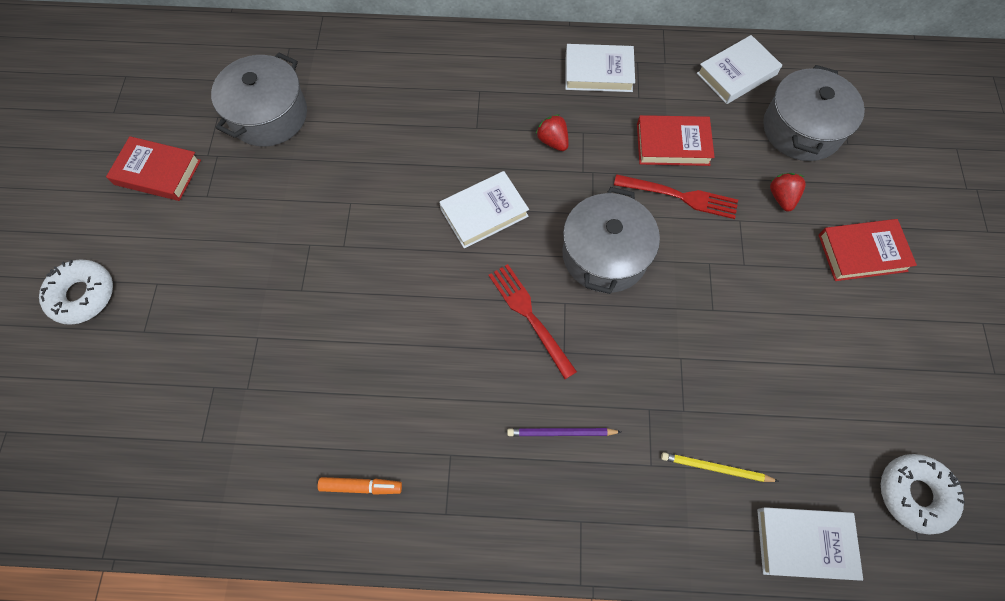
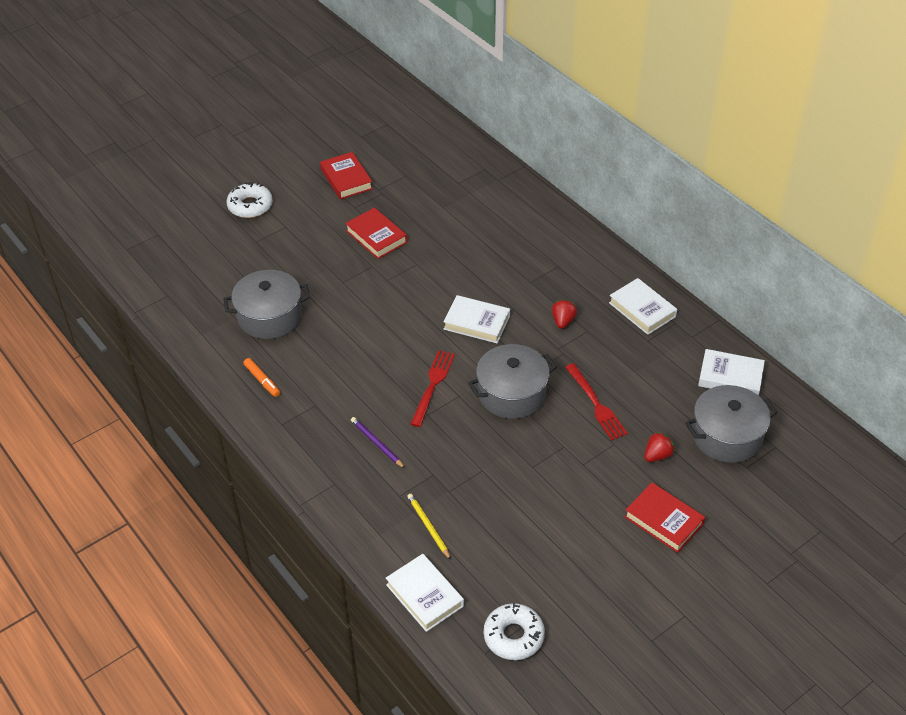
camera: 50 degrees right, 20 degrees down
grey pot [211,52,307,146] -> grey pot moved to [223,270,310,339]
red book [637,115,715,166] -> red book moved to [345,207,407,259]

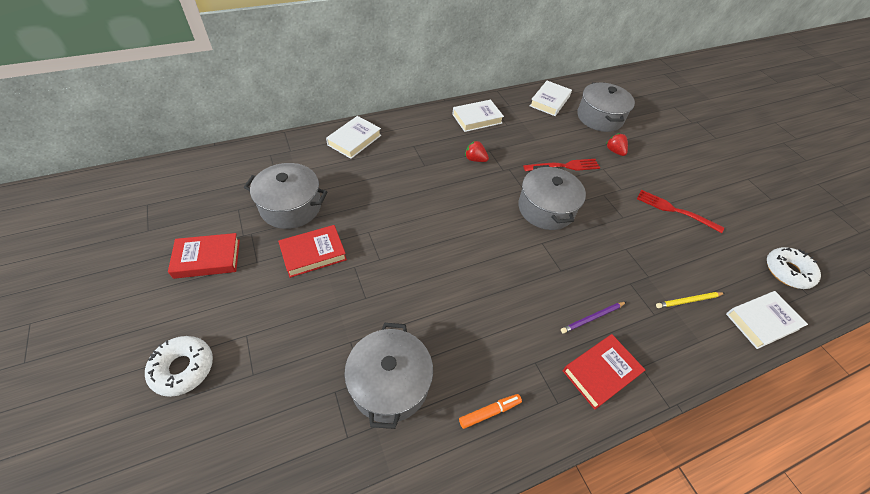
camera: 80 degrees left, 5 degrees up
red fork [411,350,455,427] -> red fork moved to [637,190,724,233]
white book [443,295,510,343] -> white book moved to [326,116,381,159]
red book [625,483,705,553] -> red book moved to [563,334,645,410]
none -> grey pot [244,163,328,229]

